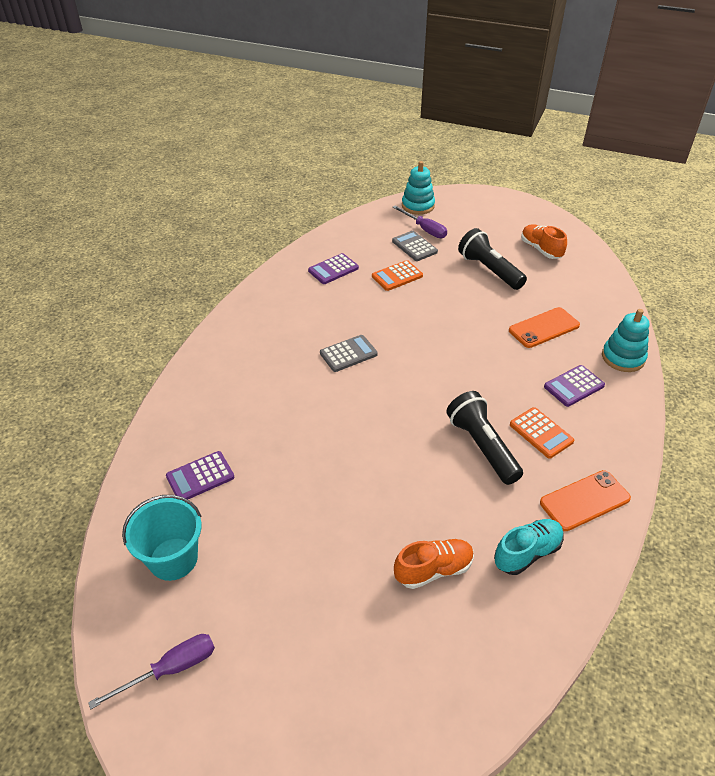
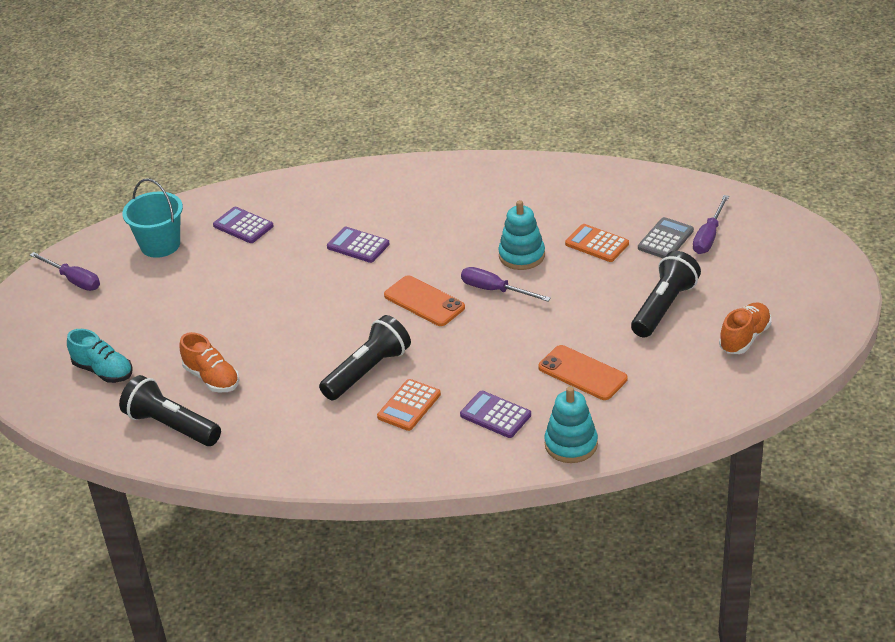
camera: 70 degrees right, 5 degrees down
purple calculator [308,253,359,284] -> purple calculator moved to [327,227,389,263]
grey calculator [320,335,378,372] -> none
turquoise stacking toy [402,161,435,215] -> turquoise stacking toy moved to [498,200,545,270]
turquoise shoe [494,519,564,575] -> turquoise shoe moved to [67,329,133,383]
orange phone [540,470,631,531] -> orange phone moved to [384,275,465,326]
none -> black flashlight [119,375,221,446]
none -> purple screwdriver [461,267,551,301]

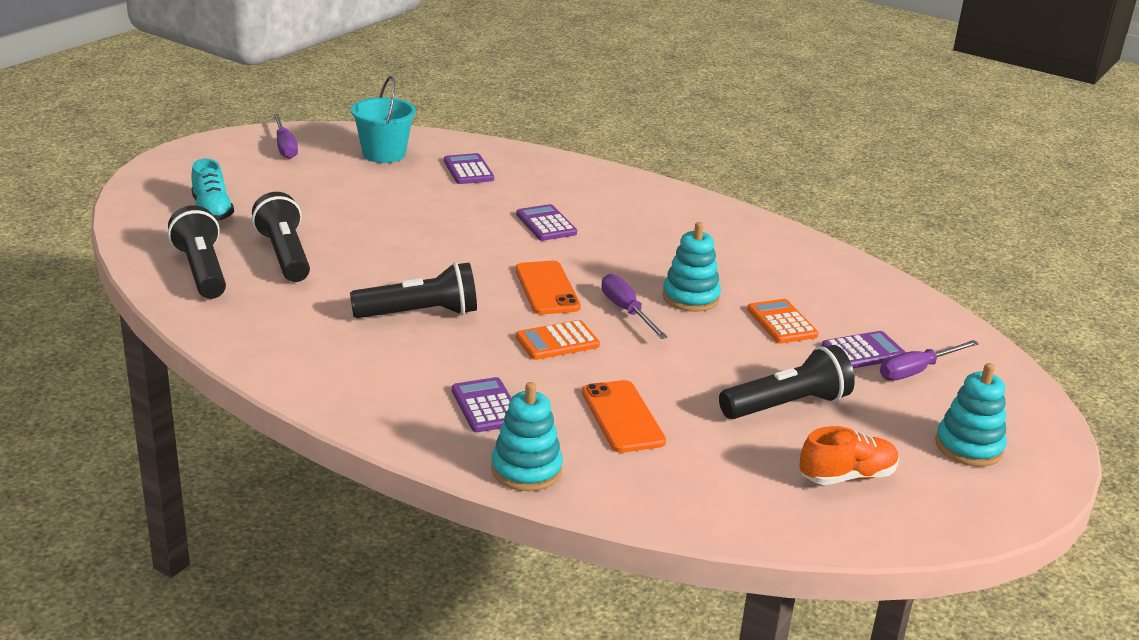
camera: 30 degrees right, 10 degrees down
orange shoe [179,332,239,393] -> black flashlight [252,192,310,282]
orange calculator [377,379,441,431] -> orange calculator moved to [516,320,600,360]
grey calculator [638,217,694,258] -> purple calculator [822,331,906,368]
none -> turquoise stacking toy [935,363,1007,467]

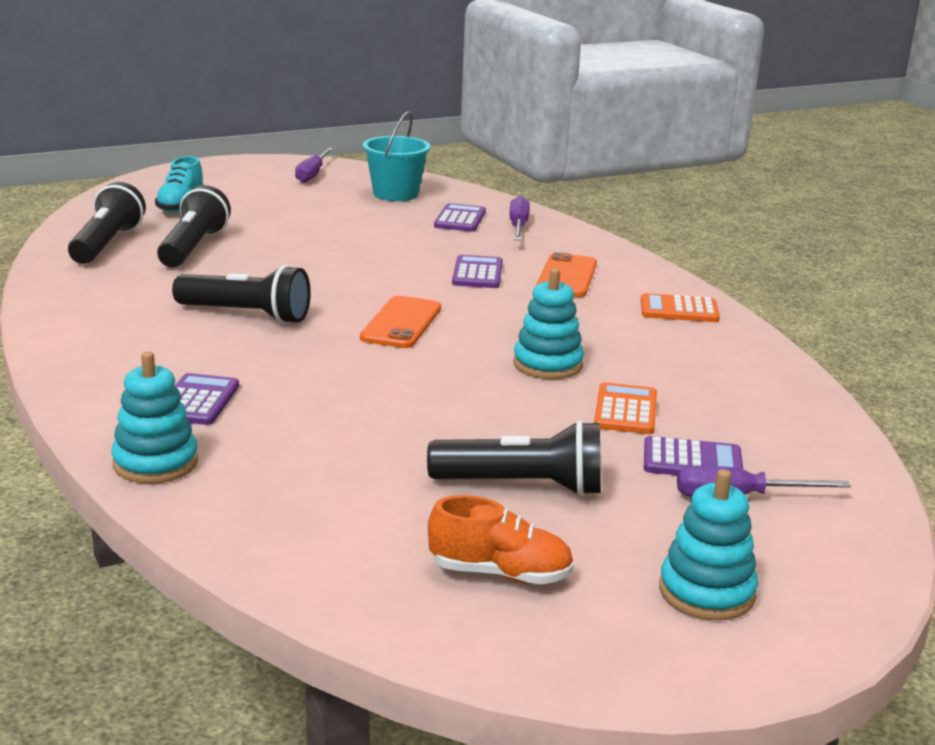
camera: 30 degrees right, 5 degrees down
orange calculator [516,320,600,360] -> orange calculator moved to [641,293,720,322]
orange phone [582,380,666,453] -> orange phone moved to [536,252,597,297]
purple screwdriver [601,274,668,339] -> purple screwdriver moved to [510,196,530,241]

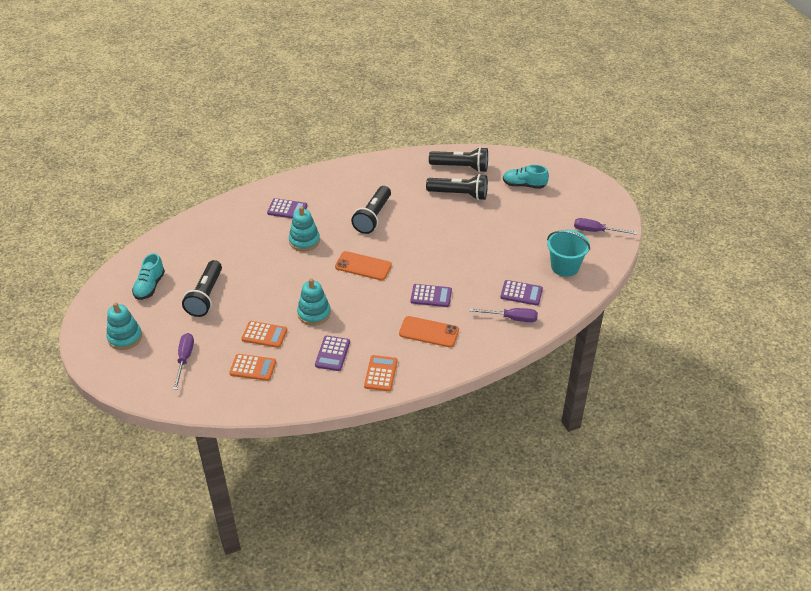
camera: 95 degrees right, 20 degrees up
turquoise stacking toy [111,351,198,484] -> turquoise stacking toy moved to [289,206,320,251]
orange shoe [428,495,574,584] -> turquoise shoe [132,253,165,300]
purple calculator [644,436,743,475] -> purple calculator moved to [315,336,350,371]
none -> orange calculator [229,354,276,381]

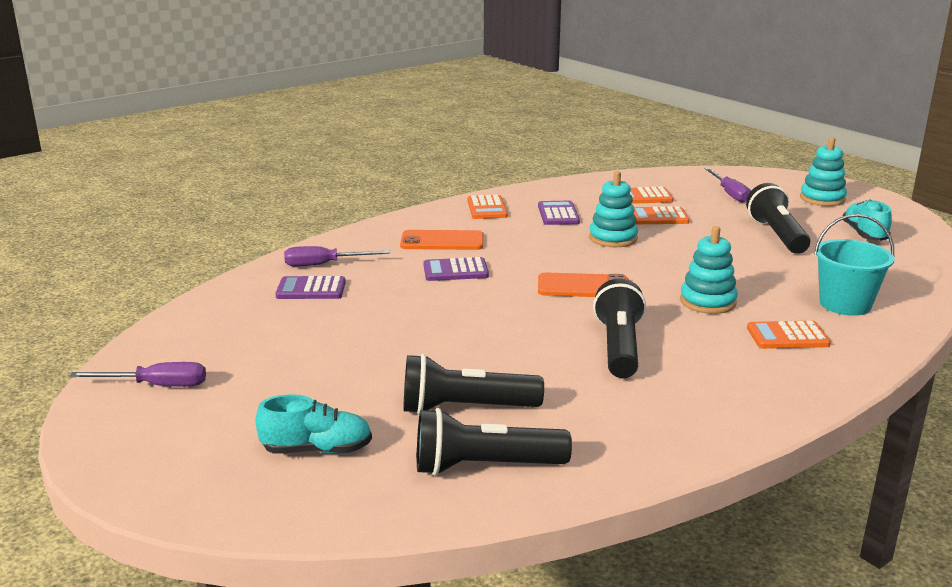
camera: 165 degrees right, 20 degrees down
purple calculator [267,198,307,219] -> orange calculator [747,321,831,349]
turquoise bucket [547,230,590,277] -> turquoise bucket moved to [814,214,895,316]

